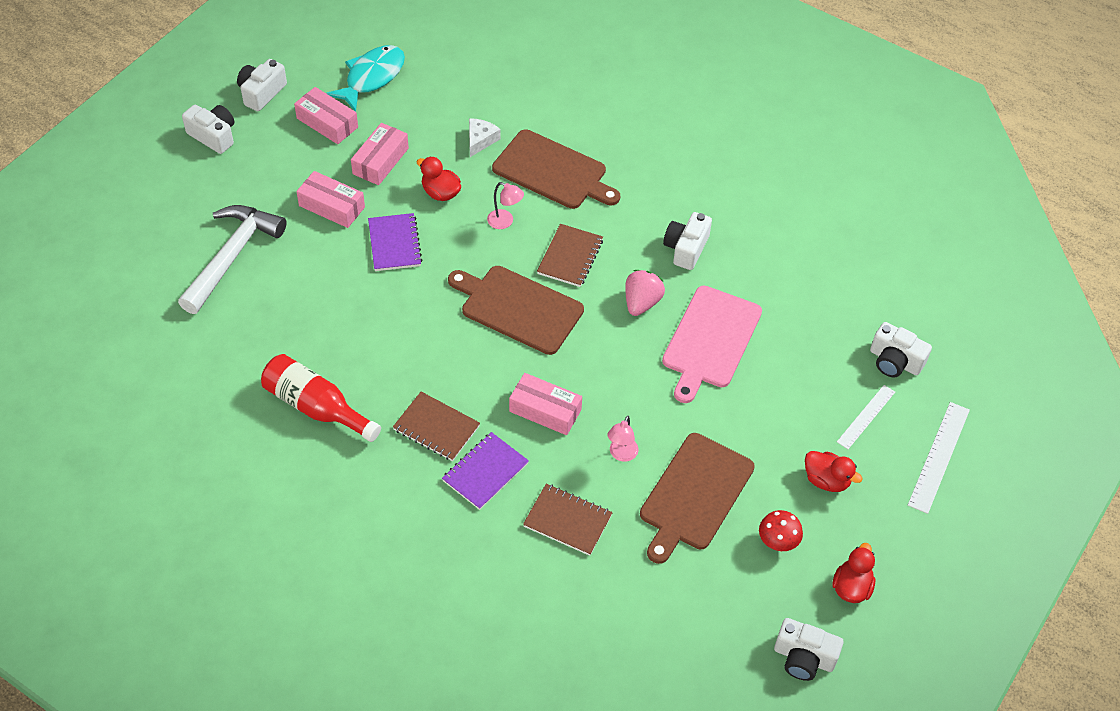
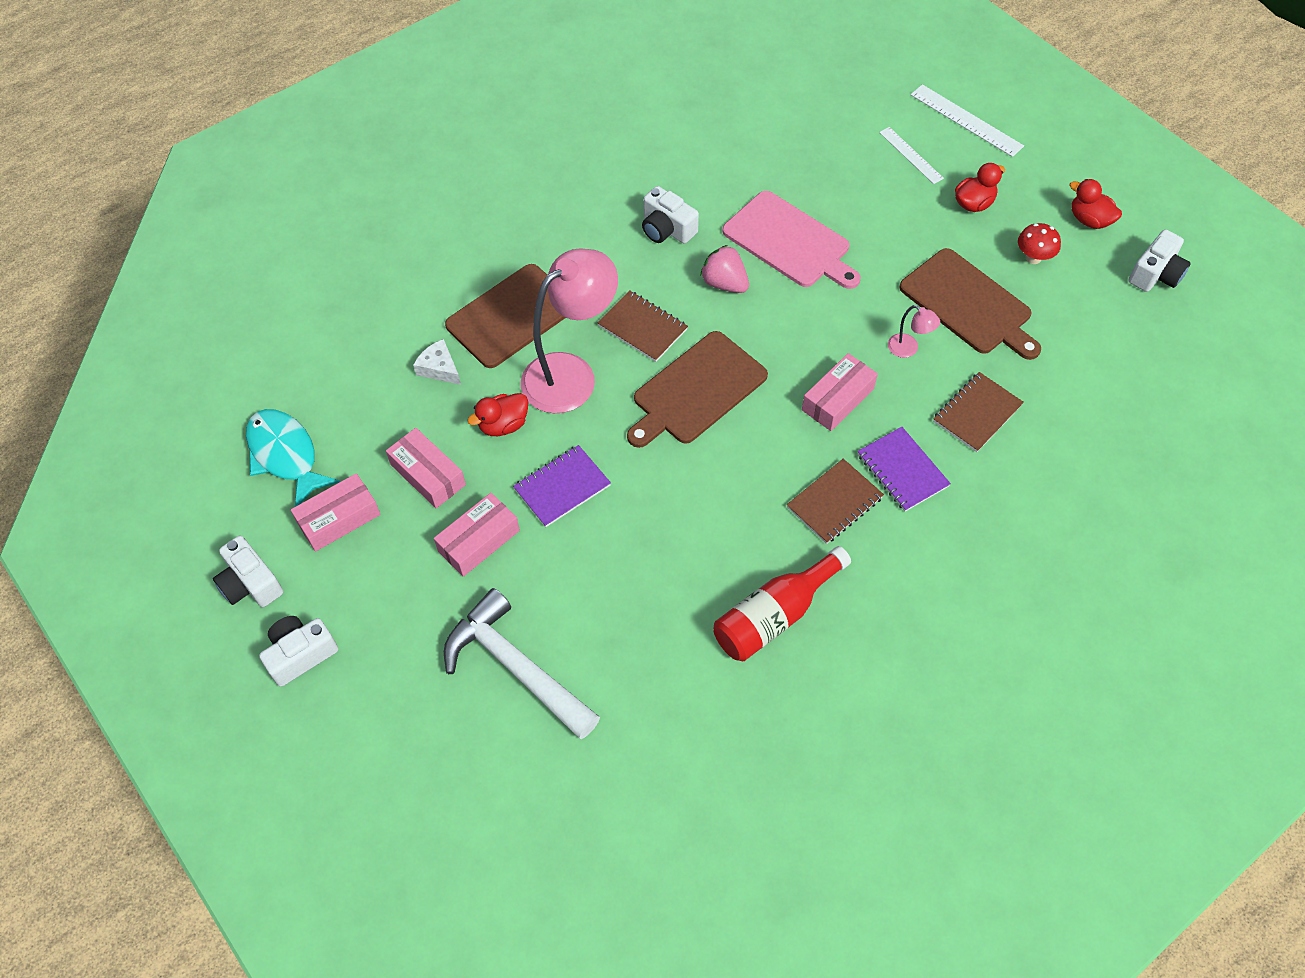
camera: 70 degrees left, 5 degrees up
purple notebook [368,213,422,271] -> purple notebook turned 45 degrees counterclockwise [513,445,611,527]
pink lamp [487,182,524,229] -> pink lamp [521,249,618,413], size x2.42
white camera [870,322,932,377] -> none

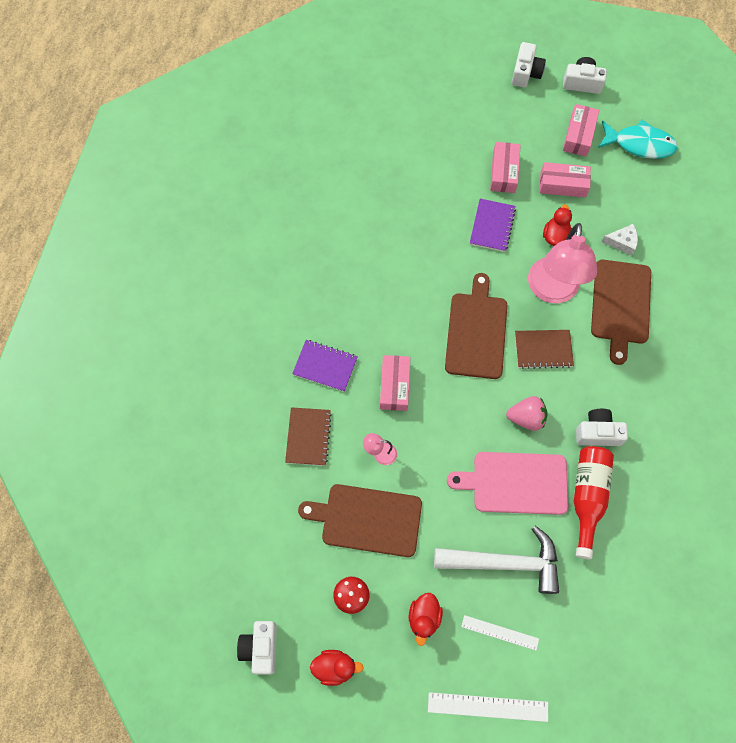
camera: 140 degrees right, 10 degrees up
white hammer [444,588,600,739] -> white hammer moved to [434,526,559,594]
red bottle [713,546,851,661] -> red bottle moved to [574,446,614,559]
brown notebook [787,459,884,544] -> none

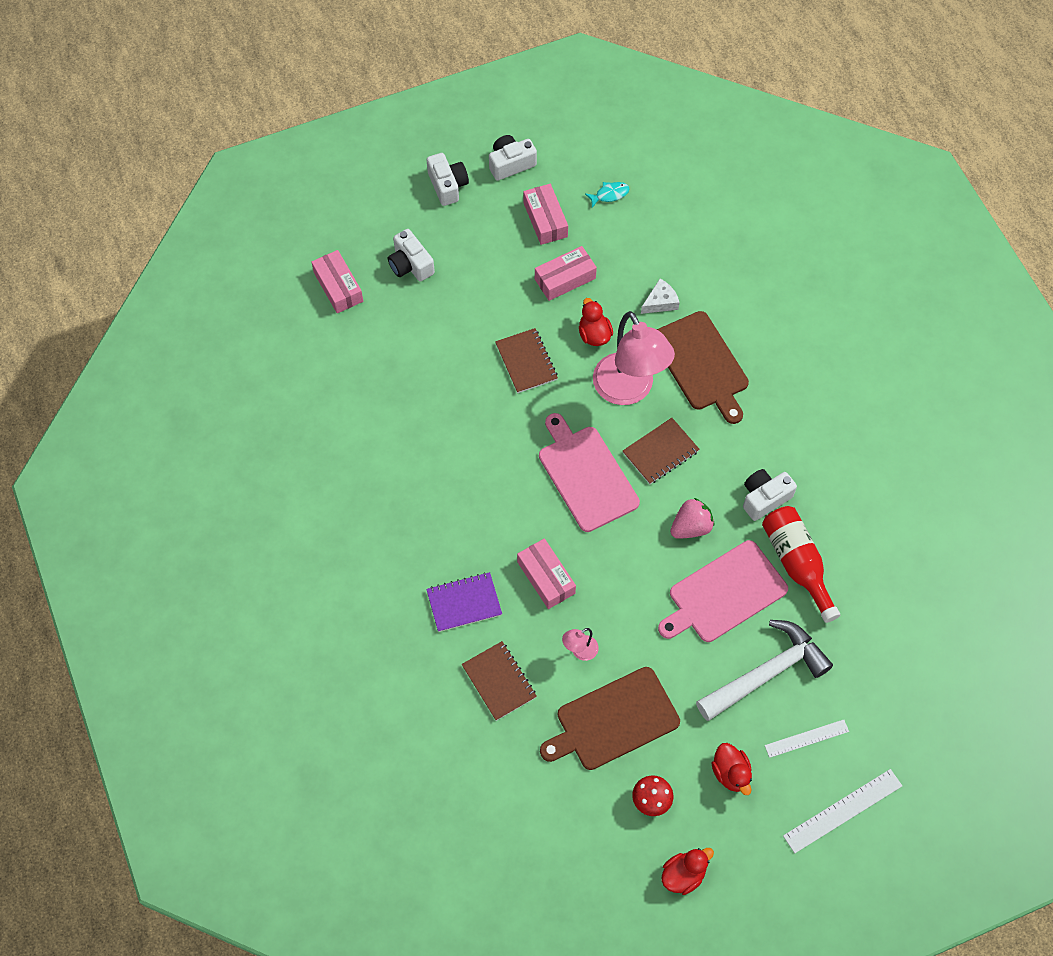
camera: 35 degrees left, 5 degrees down
white camera [237,621,277,674] -> white camera moved to [388,229,435,282]
brown cutting board [445,273,507,379] -> pink cutting board [539,413,640,532]
purple notebook [470,199,516,252] -> brown notebook [495,328,558,393]
pink box [490,142,521,193] -> pink box moved to [311,250,363,313]
turquoise fish [598,120,678,159] -> turquoise fish [585,182,630,208], size x0.49

